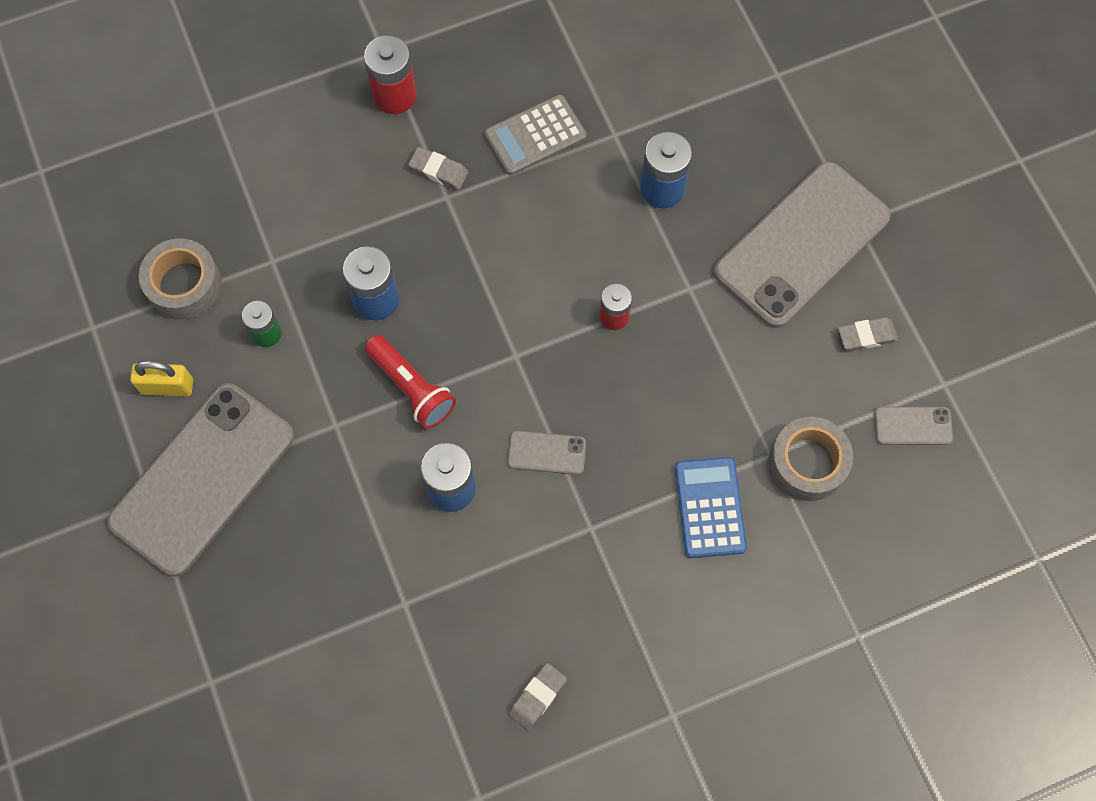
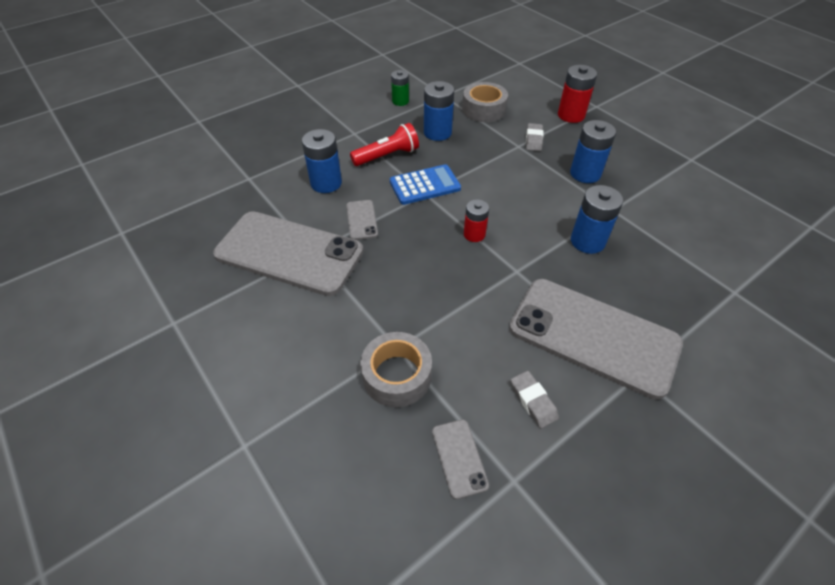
camera: 75 degrees right, 20 degrees down
grey phone [107,383,294,576] -> grey phone moved to [213,211,364,296]
yellow padlock [130,361,193,396] -> none
grey tape [139,238,222,320] -> grey tape moved to [462,82,508,122]
red flashlight [365,335,456,429] -> red flashlight turned 150 degrees counterclockwise [350,123,419,166]
grey calculator [485,95,587,175] -> blue battery [570,120,616,183]
grey eraser [508,663,567,730] -> none
blue calculator [674,457,747,558] -> blue calculator moved to [390,164,461,205]

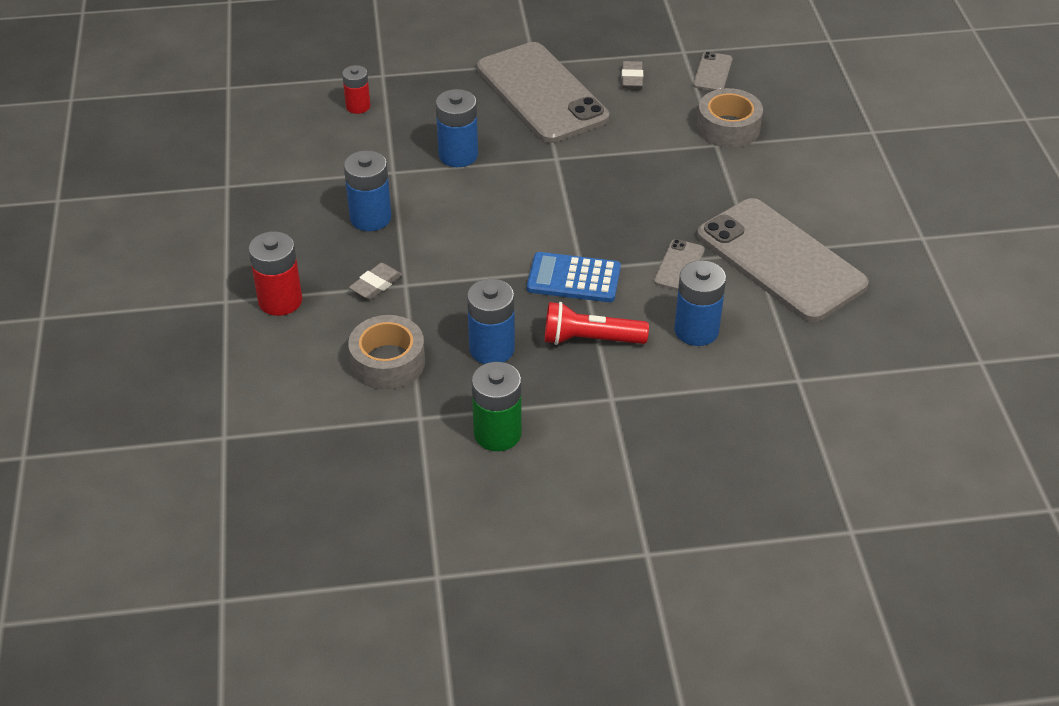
camera: 150 degrees left, 5 degrees down
green battery [391,70,409,106] -> green battery [472,362,522,451], size x1.56
red battery [464,199,489,242] -> red battery moved to [342,65,370,114]

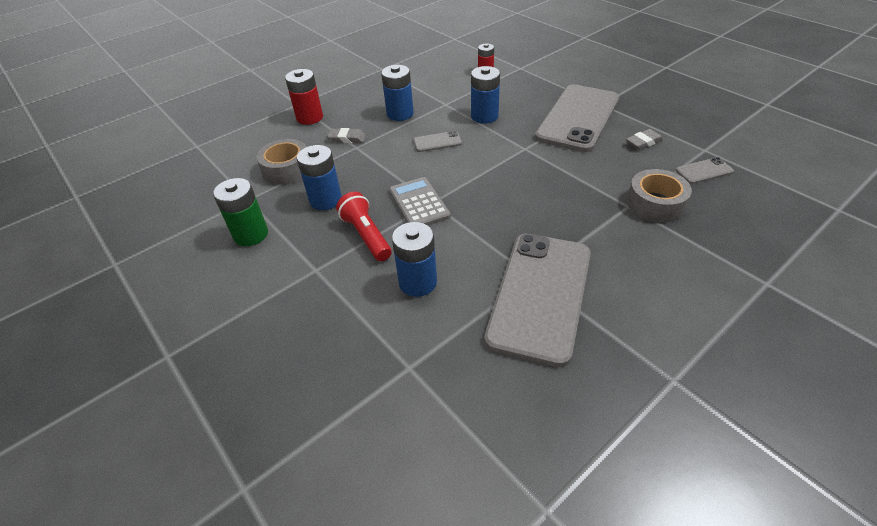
camera: 60 degrees right, 0 degrees up
blue calculator [527,252,621,302] -> grey calculator [389,177,451,225]
grey phone [654,239,705,290] -> grey phone moved to [413,131,462,152]

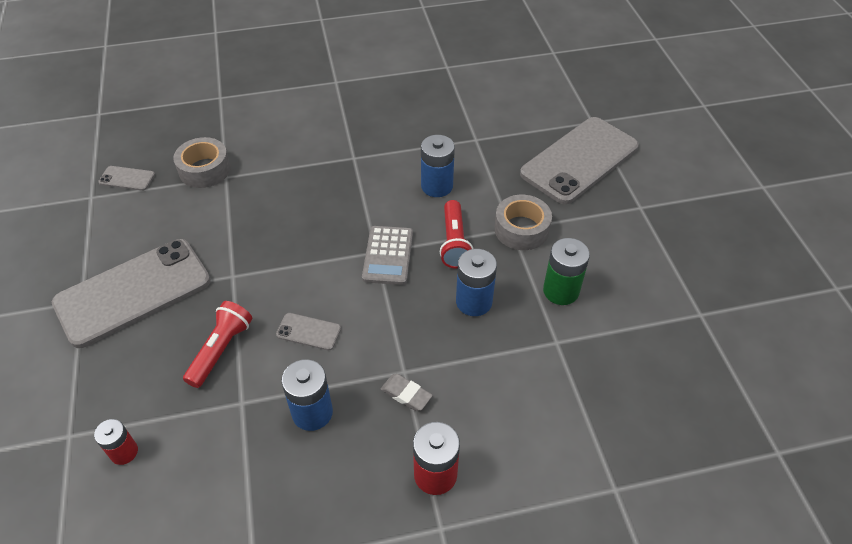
camera: 155 degrees left, 5 degrees up
grey tape [256,139,307,185] -> grey tape moved to [494,195,552,250]
blue battery [471,66,500,124] -> red flashlight [183,301,252,388]
grey phone [484,234,591,367] -> grey phone moved to [520,117,639,204]
grey eraser [626,129,663,150] -> none

